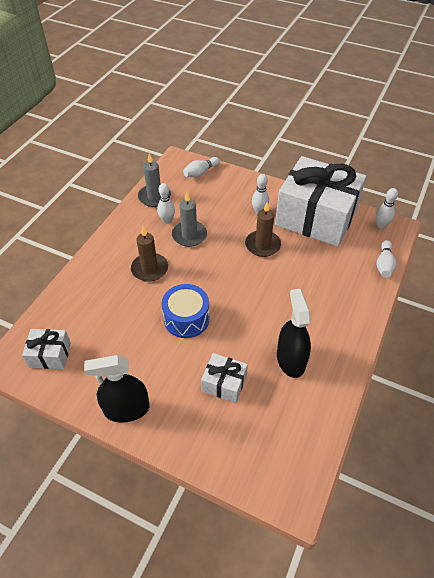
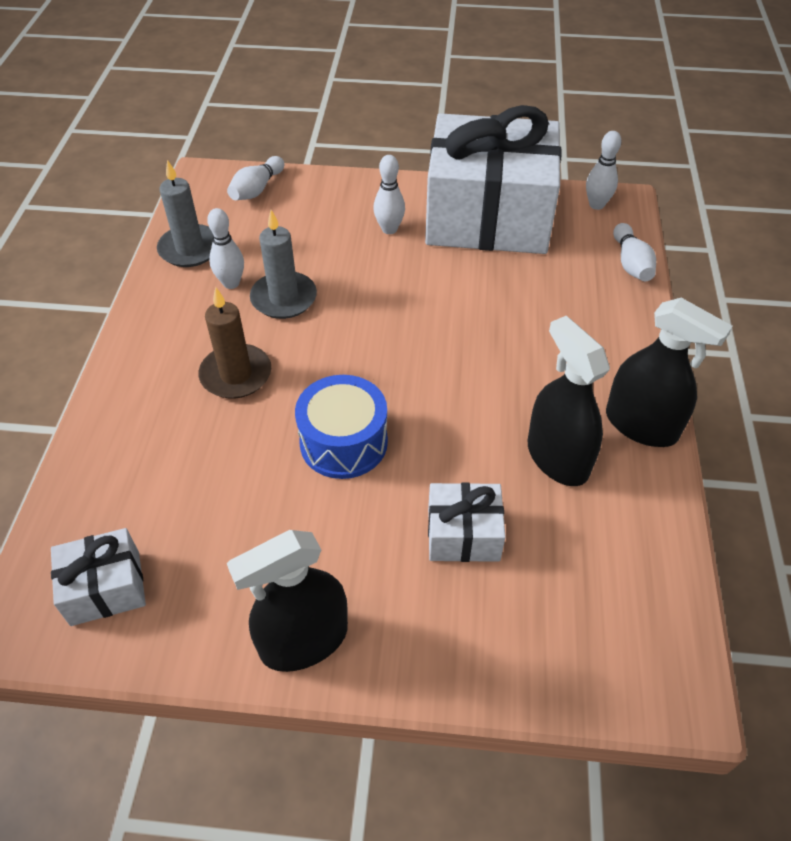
camera: 20 degrees left, 0 degrees up
brown candle [245,202,281,257] -> none
none -> black spray bottle [606,298,733,447]

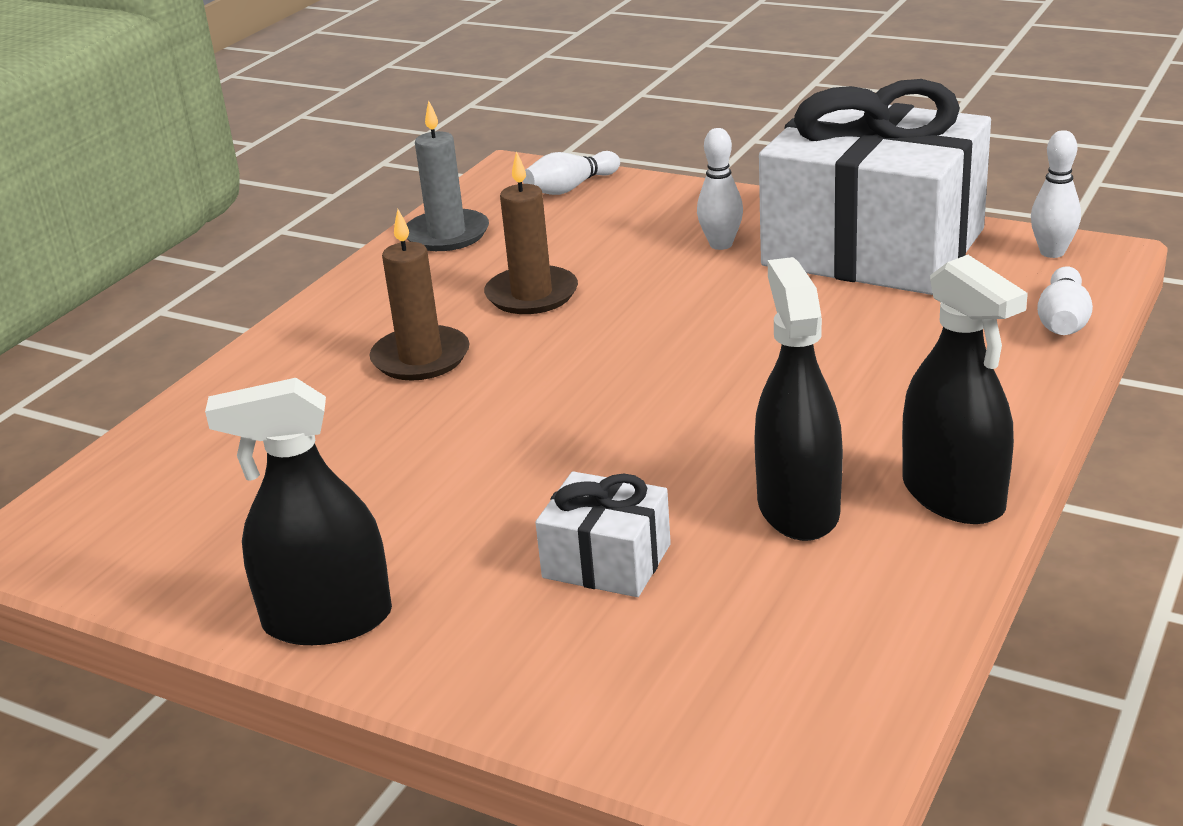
camera: 25 degrees right, 20 degrees down
white gift [51,528,146,626] -> none
white bowling pin [207,208,244,289] -> none
grey candle [250,210,317,319] -> brown candle [484,151,578,314]
blue drum [295,375,388,479] -> none

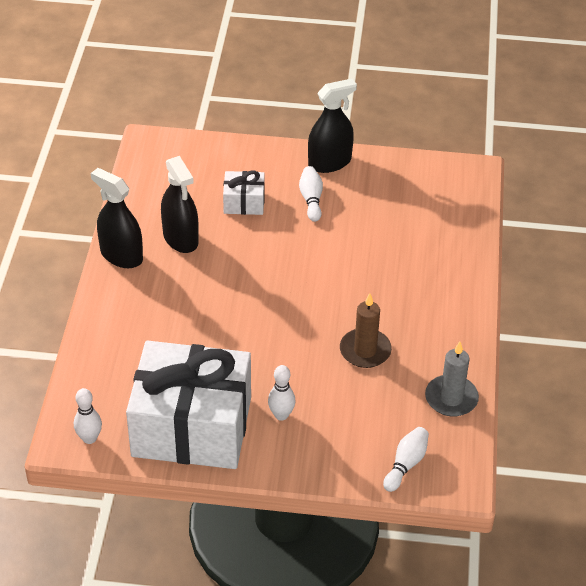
camera: 155 degrees right, 15 degrees up
brown candle [370,209,470,381] -> none
white bowling pin [1037,266,1093,335] -> white bowling pin moved to [299,166,323,222]

